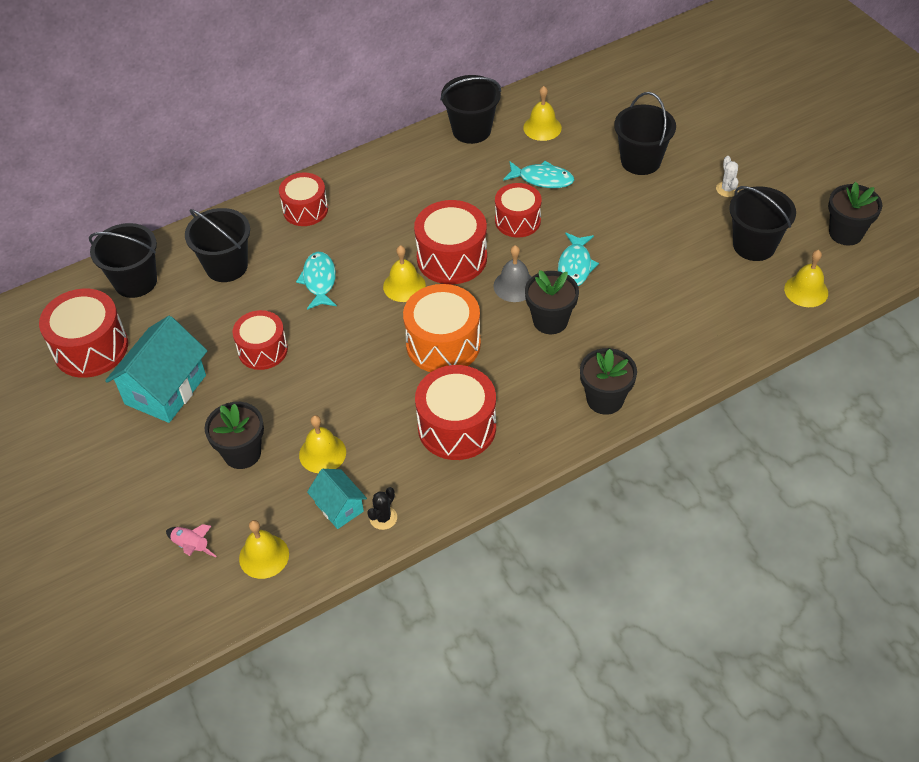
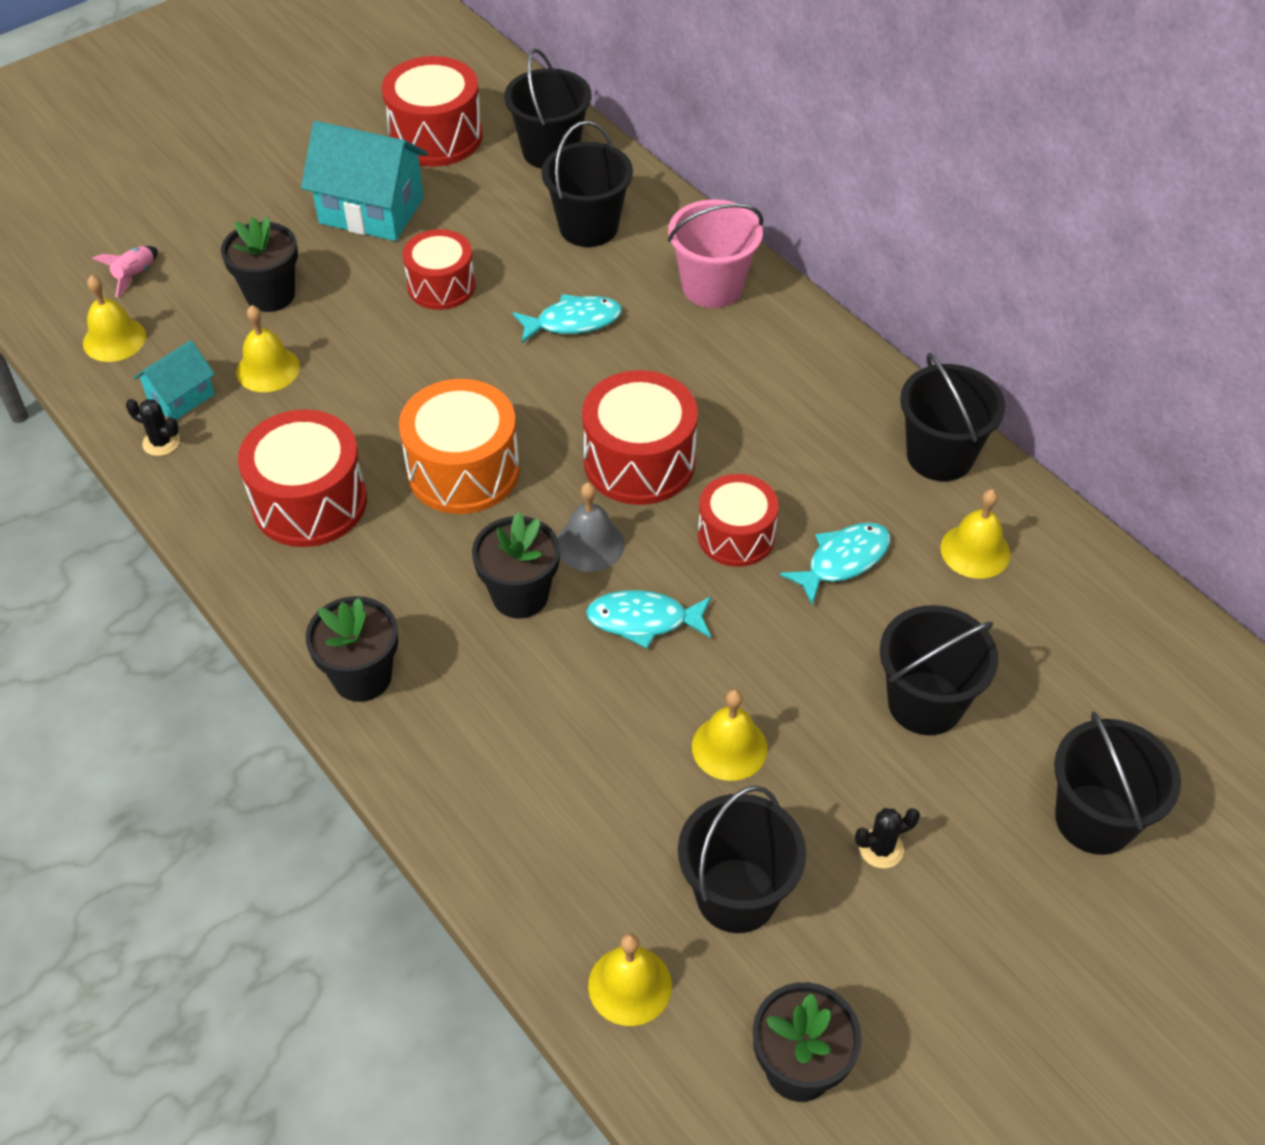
camera: 80 degrees right, 0 degrees up
red drum [279,172,328,226] -> pink bucket [668,199,763,308]
yellow bell [383,245,426,302] -> yellow bell moved to [692,689,768,781]
turquoise fish [503,161,574,188] -> turquoise fish turned 135 degrees counterclockwise [780,522,891,605]
white cactus [716,156,739,197] -> black cactus [855,808,920,868]
none -> black bucket [1054,711,1181,855]

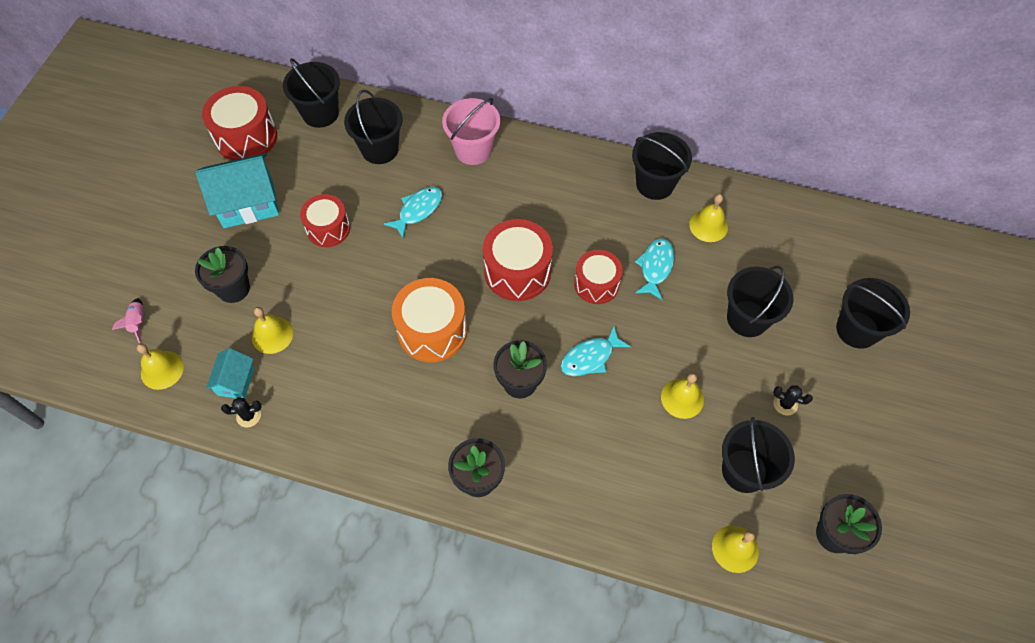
camera: 35 degrees left, 10 degrees up
red drum [238,409,367,547] -> none
grey bell [557,483,625,572] -> none
black cactus [855,808,920,868] -> black cactus turned 75 degrees clockwise [773,385,813,415]

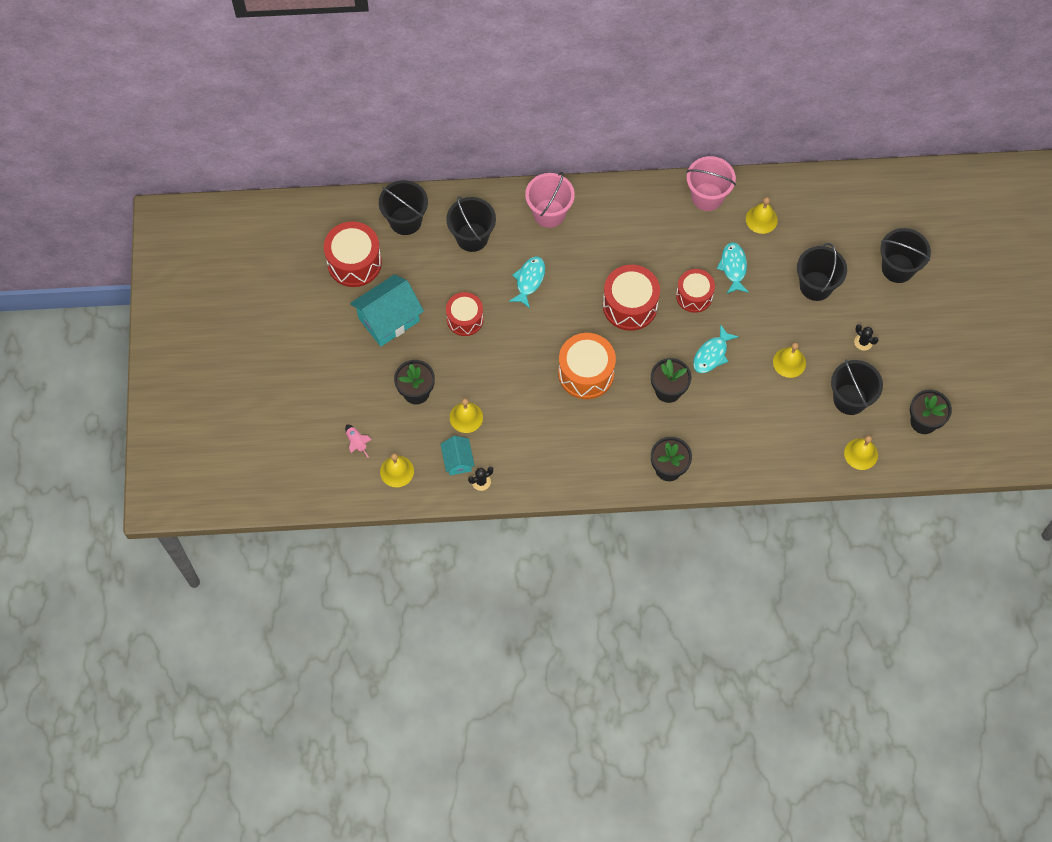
camera: 20 degrees left, 5 degrees up
black bucket [632,132,692,200] -> pink bucket [686,156,736,211]
black cactus [773,385,813,415] -> black cactus turned 45 degrees clockwise [854,324,879,351]

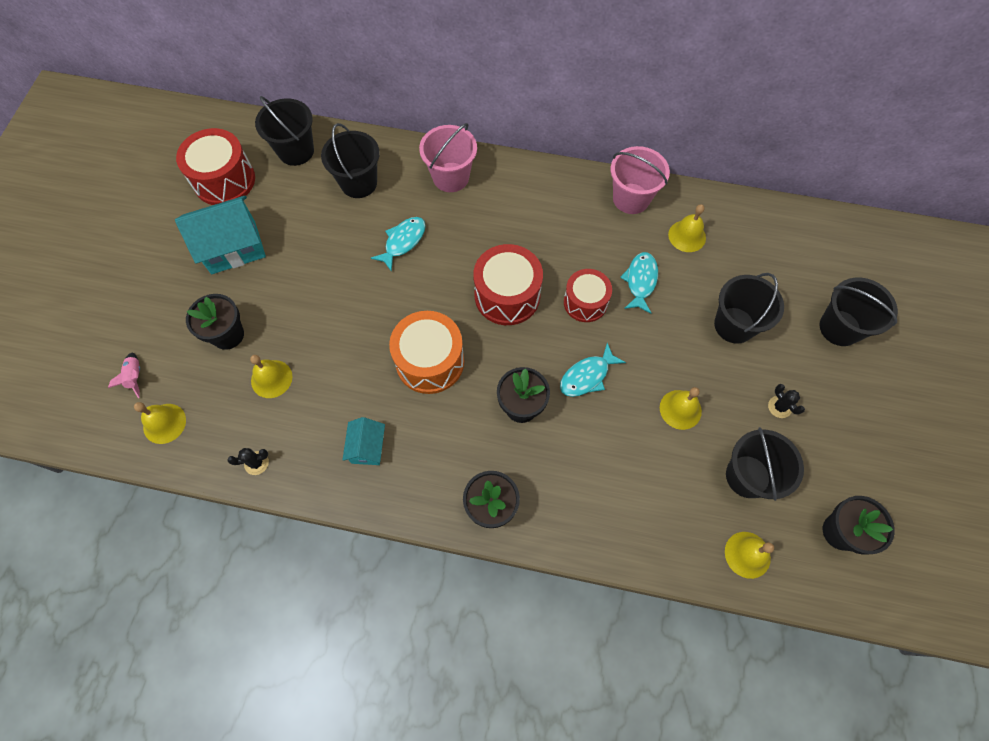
camera: 15 degrees right, 0 degrees up
turquoise house [440,436,475,475] -> turquoise house moved to [342,417,385,465]
red drum [446,292,484,336] -> none

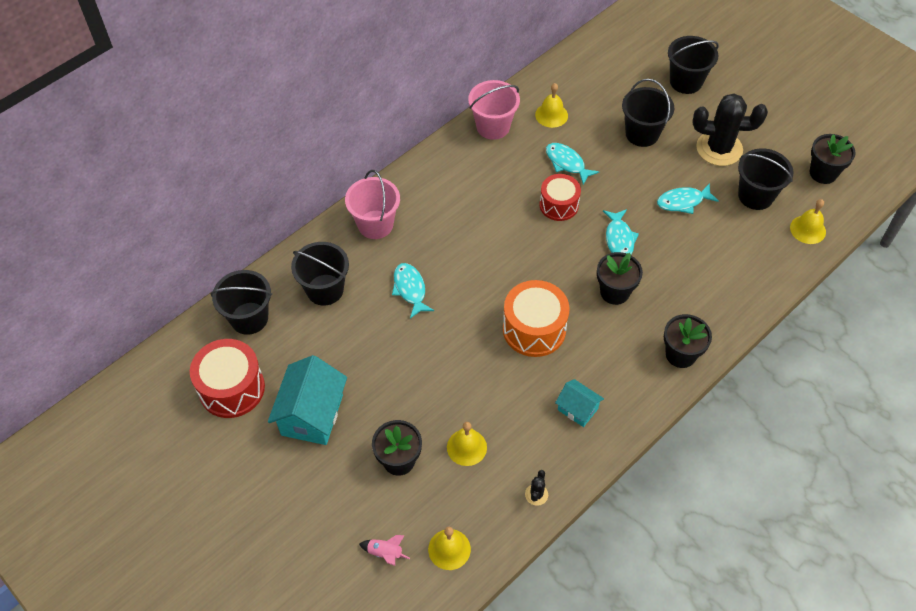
camera: 55 degrees left, 10 degrees down
red drum [473,244,543,325] -> none
yellow bell [660,387,702,430] -> turquoise fish [657,183,719,214]
black cactus [768,384,805,418] -> black cactus [693,93,768,166], size x2.43

